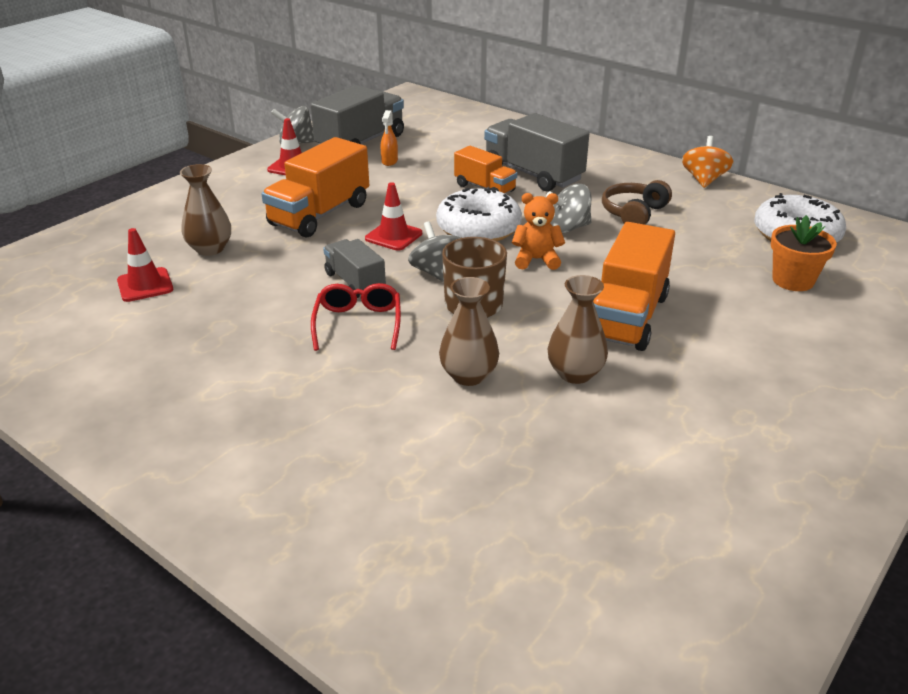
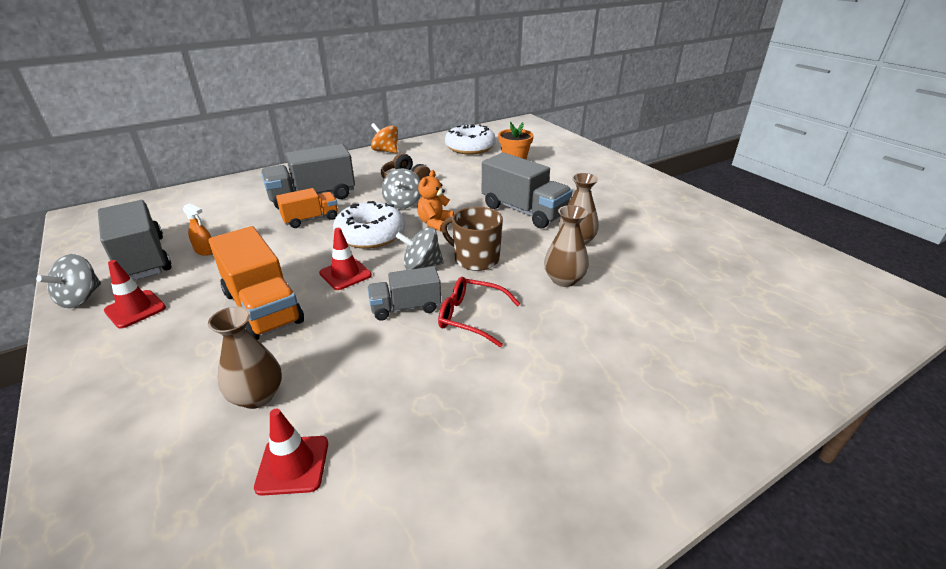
camera: 70 degrees left, 0 degrees up
orange truck [593,222,675,351] -> grey truck [482,152,572,228]

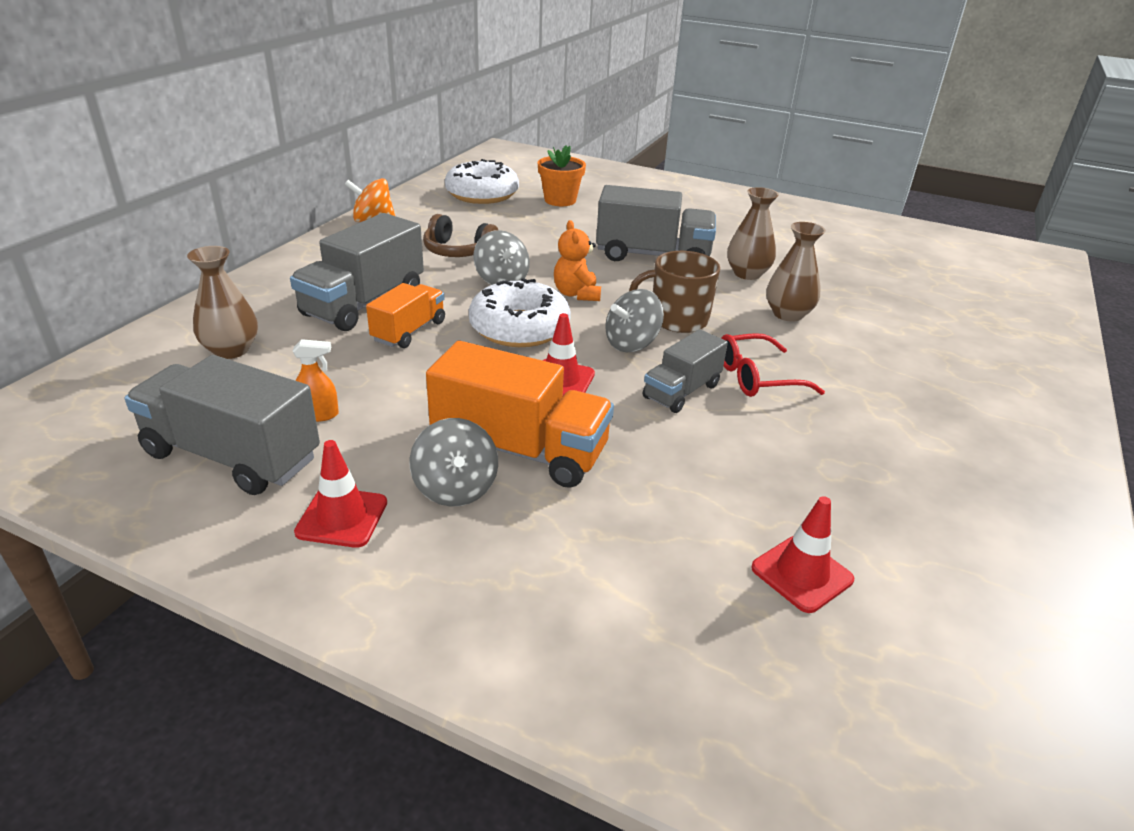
camera: 35 degrees left, 0 degrees up
grey spinning top [36,254,101,309] -> grey spinning top moved to [410,418,498,507]
brown vase [208,307,282,409] -> brown vase moved to [187,246,258,359]

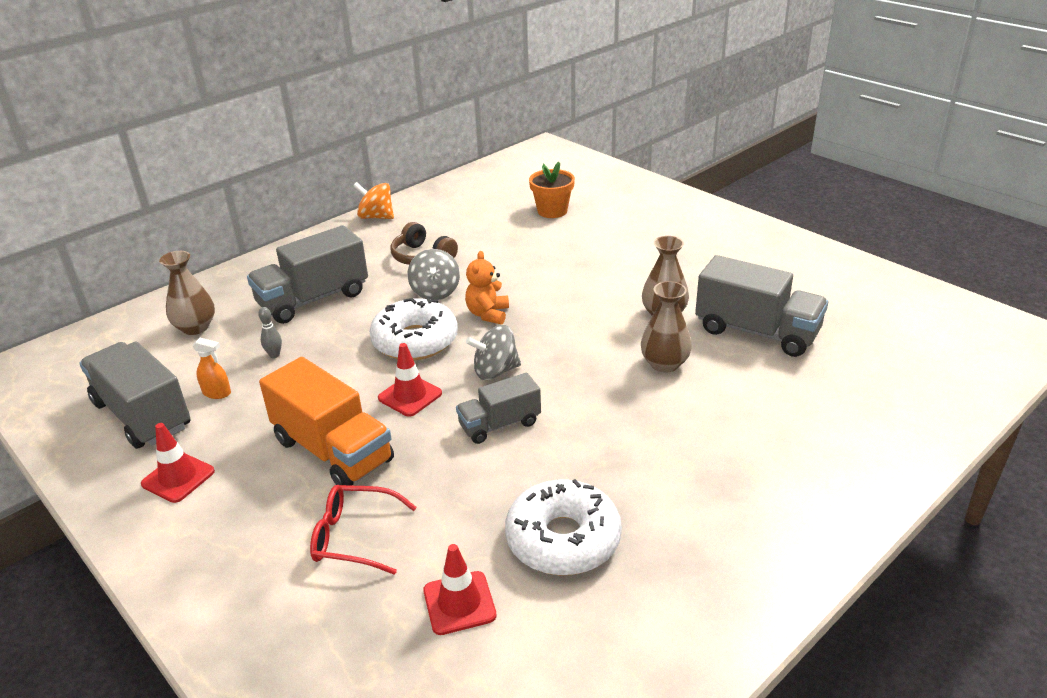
camera: 25 degrees right, 0 degrees up
orange truck [366,283,445,348] -> none
grey spinning top [410,418,498,507] -> none
white donut [445,159,519,204] -> white donut moved to [505,479,622,575]
grey truck [596,185,716,261] -> grey truck moved to [695,255,828,357]
brown mug [629,251,720,333] -> none
red glasses [721,333,825,397] -> red glasses moved to [310,485,417,575]
none -> grey bowling pin [258,307,282,358]

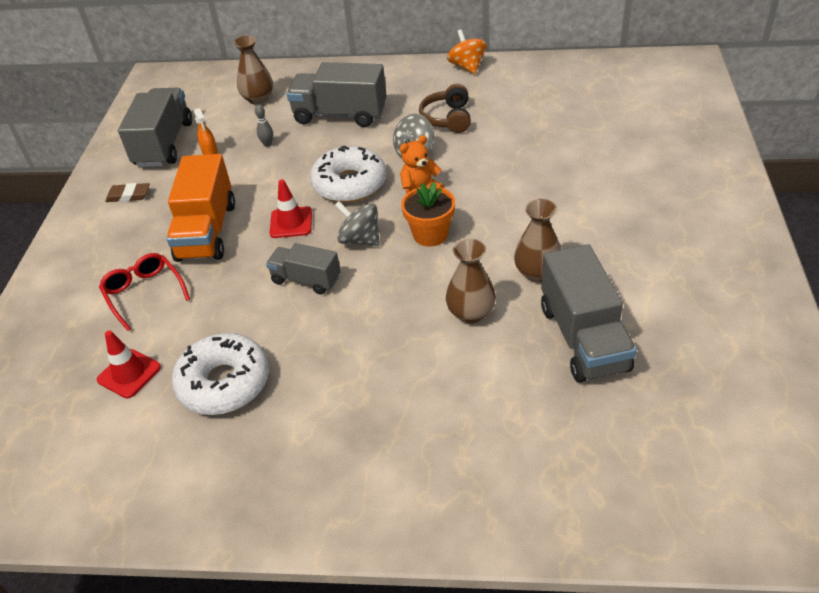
camera: 50 degrees right, 10 degrees up
red traffic cone [141,423,215,503] -> brown eraser [105,183,150,202]
orange flower pot [529,162,575,218] -> orange flower pot moved to [401,182,455,247]

